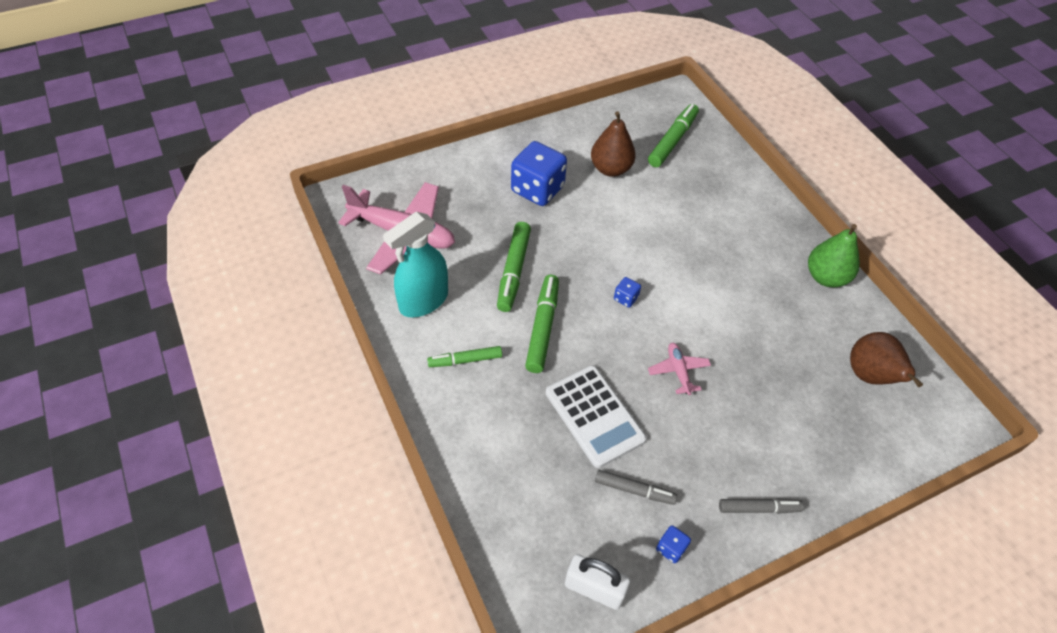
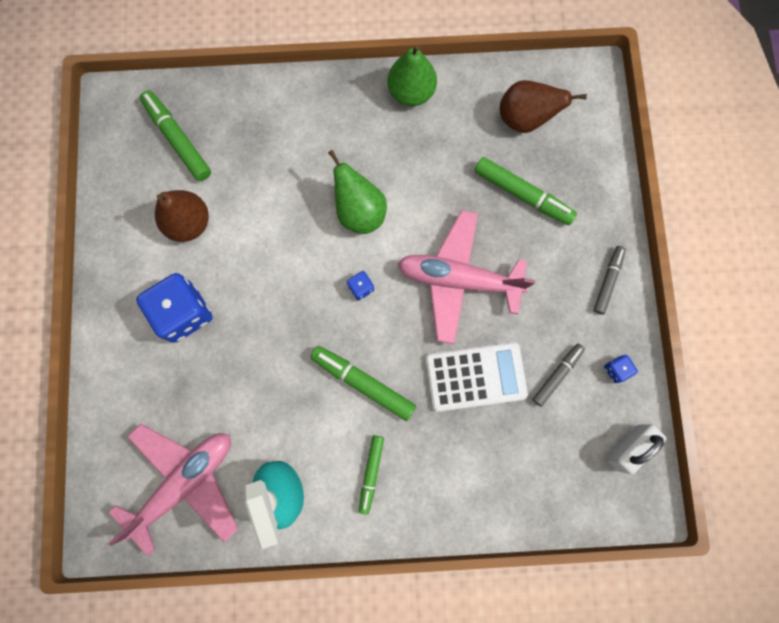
camera: 65 degrees left, 25 degrees up
green marker [497,222,531,312] -> green marker moved to [474,157,577,225]
pink plane [648,343,711,395] -> pink plane [397,210,535,344], size x2.18
none -> green pear [328,150,387,234]

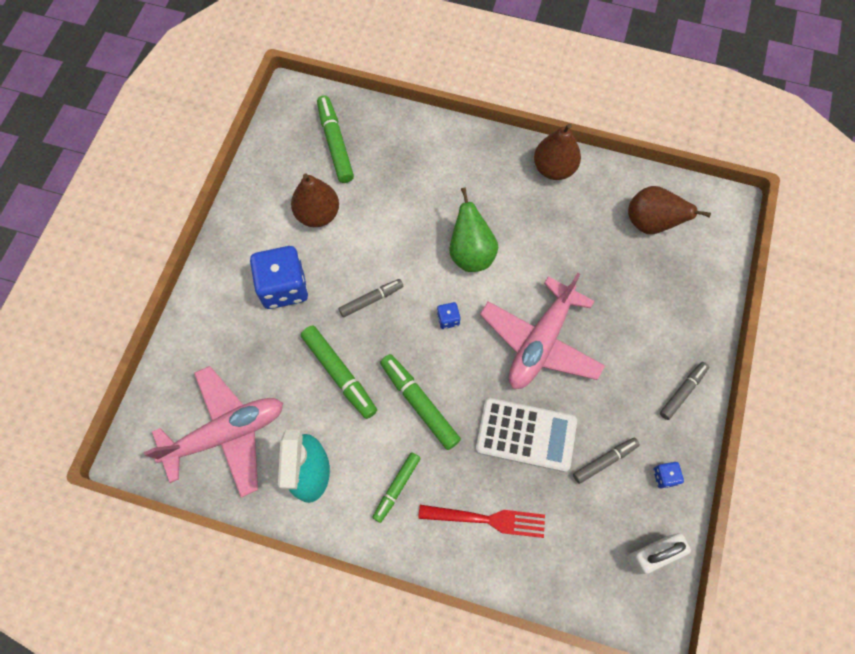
camera: 20 degrees right, 10 degrees down
green pear [387,45,437,106] -> brown pear [534,124,581,180]
pink plane [397,210,535,344] -> pink plane turned 90 degrees counterclockwise [480,272,605,389]
green marker [474,157,577,225] -> green marker moved to [301,326,377,419]
none -> grey marker [339,279,403,317]
none -> red fork [418,505,545,538]

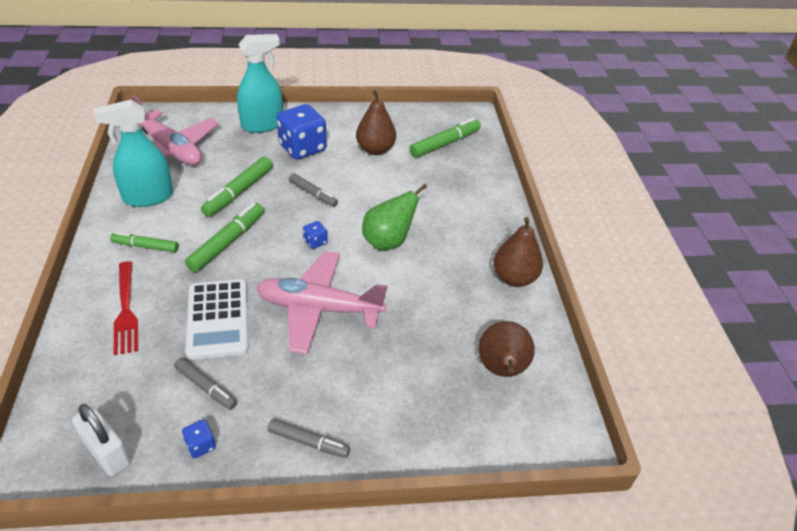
camera: 65 degrees right, 25 degrees down
none -> turquoise spray bottle [237,34,283,133]

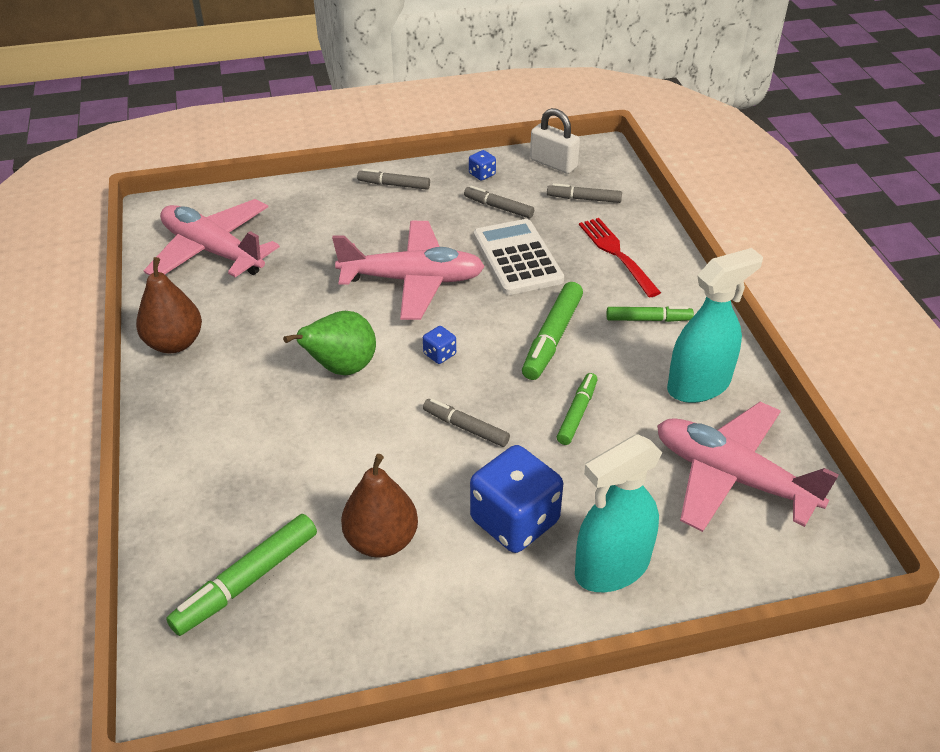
camera: 175 degrees right, 0 degrees up
green marker [201,156,273,217] -> green marker [557,373,598,445], size x0.64
brown pear [478,321,535,377] -> pink plane [143,199,280,277]
none -> grey marker [547,183,622,203]

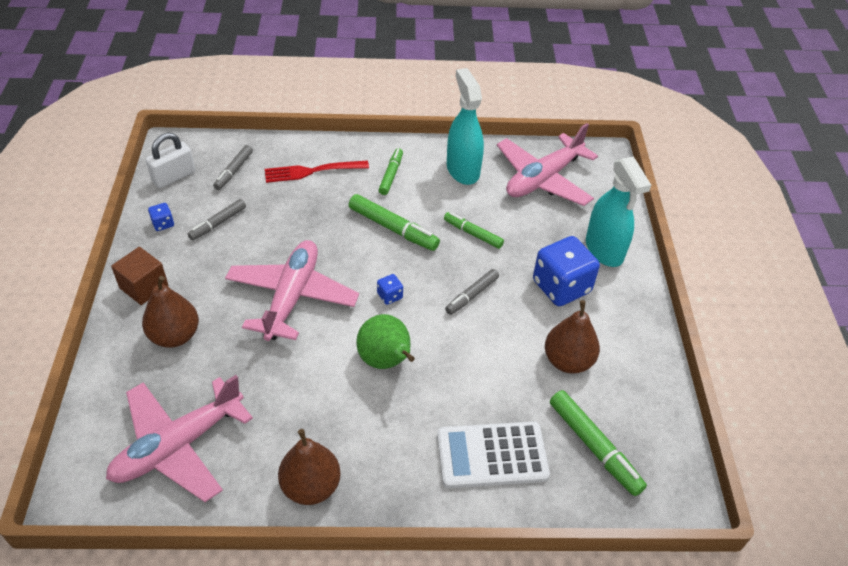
camera: 80 degrees left, 5 degrees up
grey marker [357,169,430,190] -> brown cube [111,247,168,305]
white calculator [474,219,564,295] -> white calculator moved to [437,421,550,488]
none -> brown pear [142,276,199,348]

